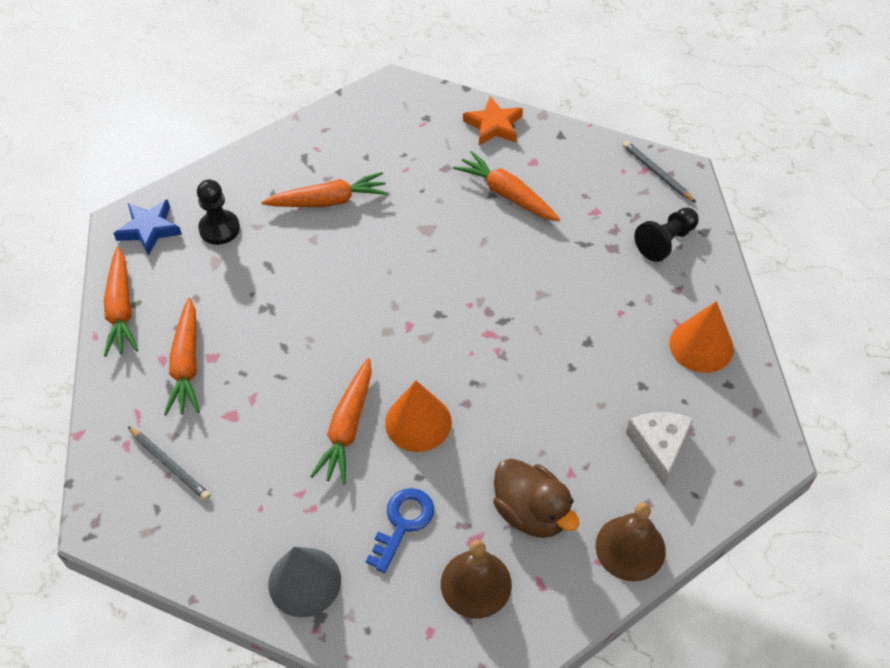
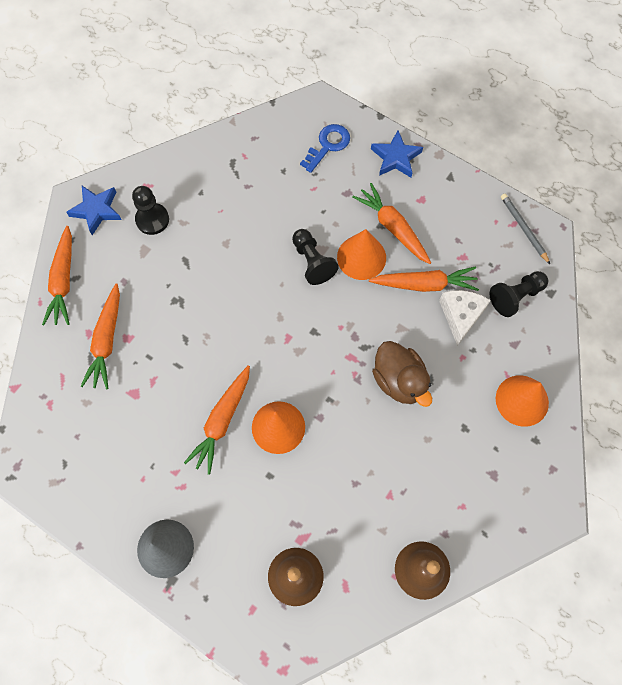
camera: 10 degrees right, 15 degrees up
grey pencil [128,426,211,501] -> none
orange carrot [261,172,388,207] -> orange carrot moved to [369,266,479,292]
blue key [366,488,434,573] -> blue key moved to [300,124,350,173]
orange star [463,96,523,145] -> blue star [371,130,423,178]
brown duck [493,459,579,538] -> brown duck moved to [372,341,432,407]
white cheese [626,412,693,486] -> white cheese moved to [439,290,491,346]
none -> black pawn [292,229,339,285]
none -> orange cone [337,229,386,280]

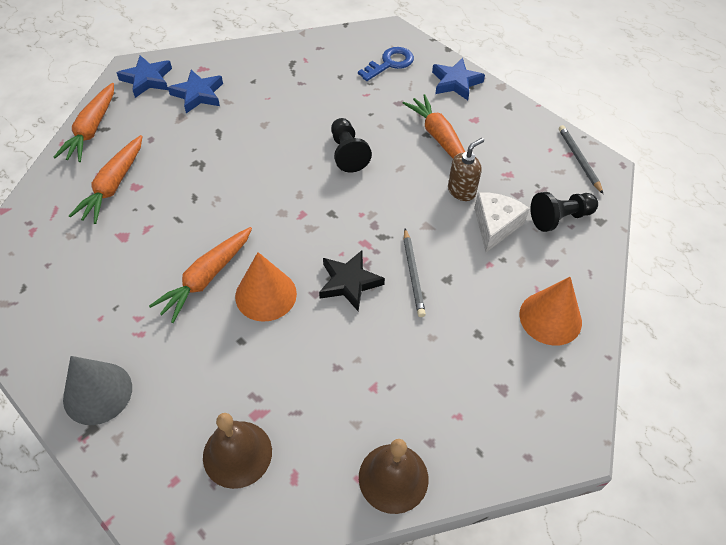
camera: 10 degrees right, 15 degrees down
black pawn [132,186,169,235] -> blue star [168,70,223,113]
orange cone [337,229,386,280] -> none
orange carrot [369,266,479,292] -> brown soap dispenser [448,138,484,201]
brown duck [372,341,432,407] -> grey pencil [404,228,426,317]
none -> black star [319,250,385,311]

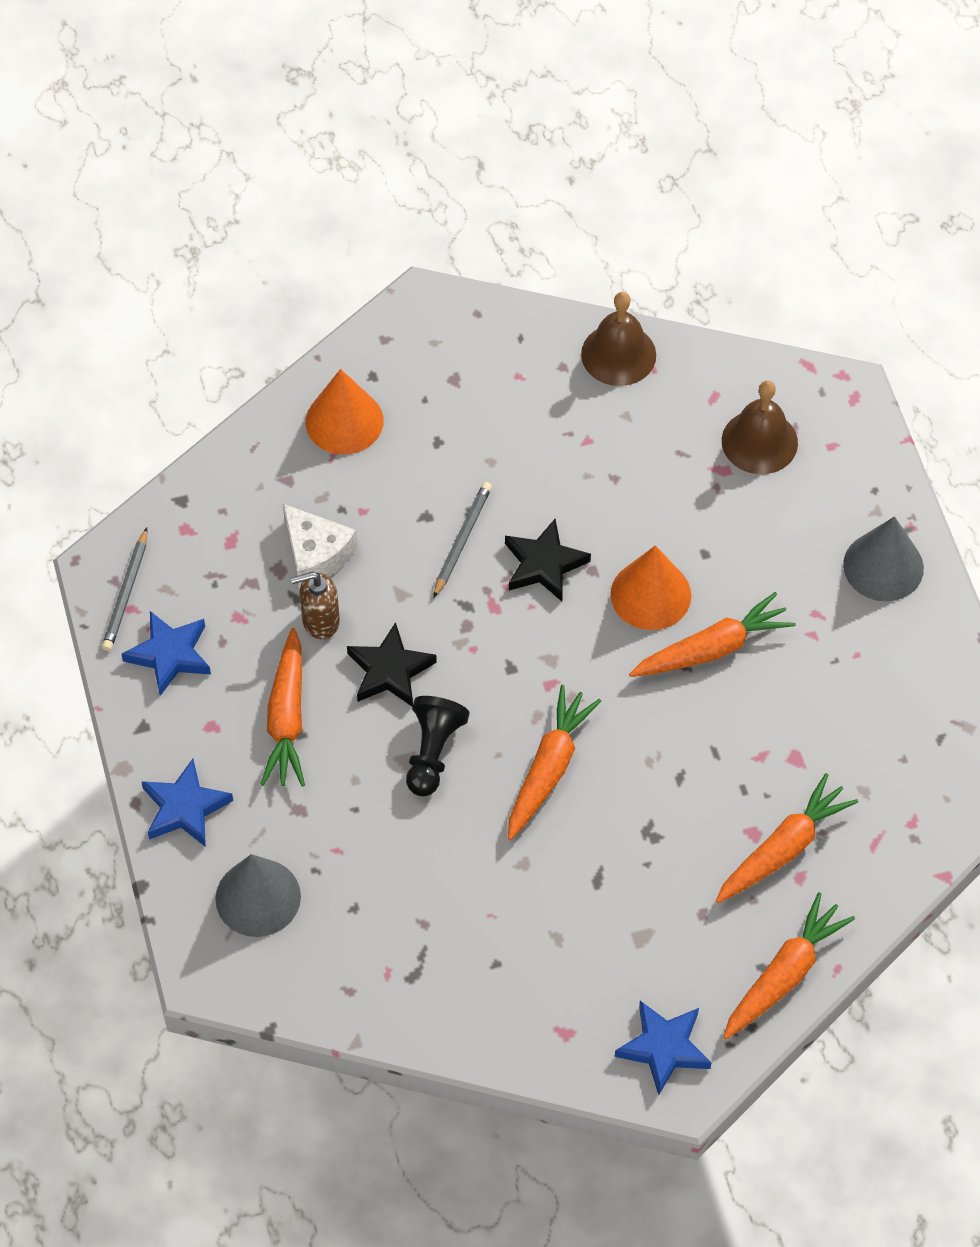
camera: 150 degrees left, 5 degrees up
blue star [168,70,223,113] -> blue star moved to [122,611,211,696]
blue key [358,47,414,81] -> grey cone [215,854,301,937]
white cheese [474,193,530,252] -> white cheese turned 90 degrees counterclockwise [283,504,357,588]
black pawn [530,192,598,232] -> none
none -> black star [347,622,437,706]
none -> orange carrot [508,685,601,840]

